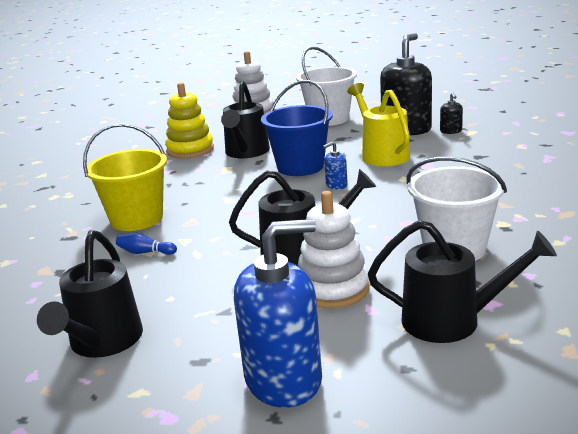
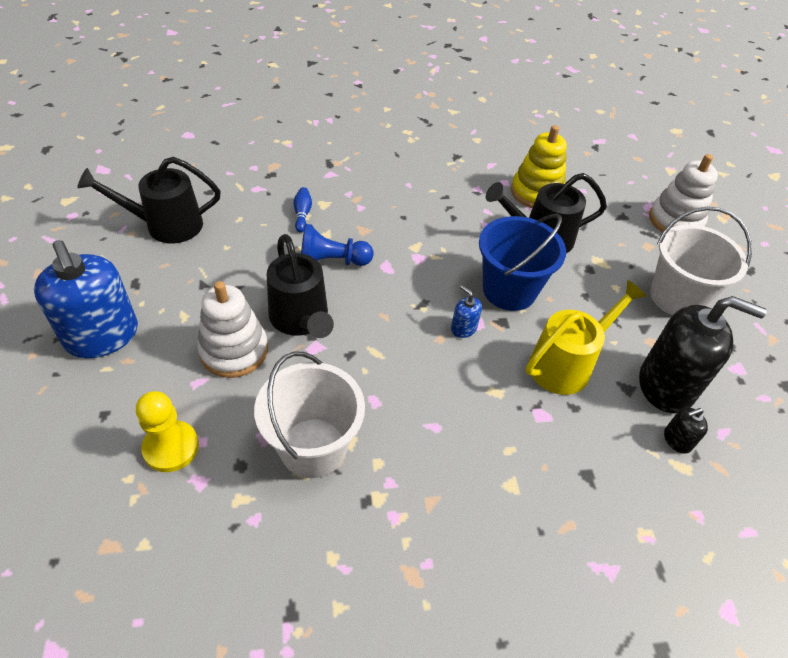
camera: 70 degrees right, 25 degrees up
yellow bucket [83,123,167,231] -> none
black watering can [368,220,557,343] -> yellow pawn [136,391,199,472]
none -> blue pawn [301,224,373,266]

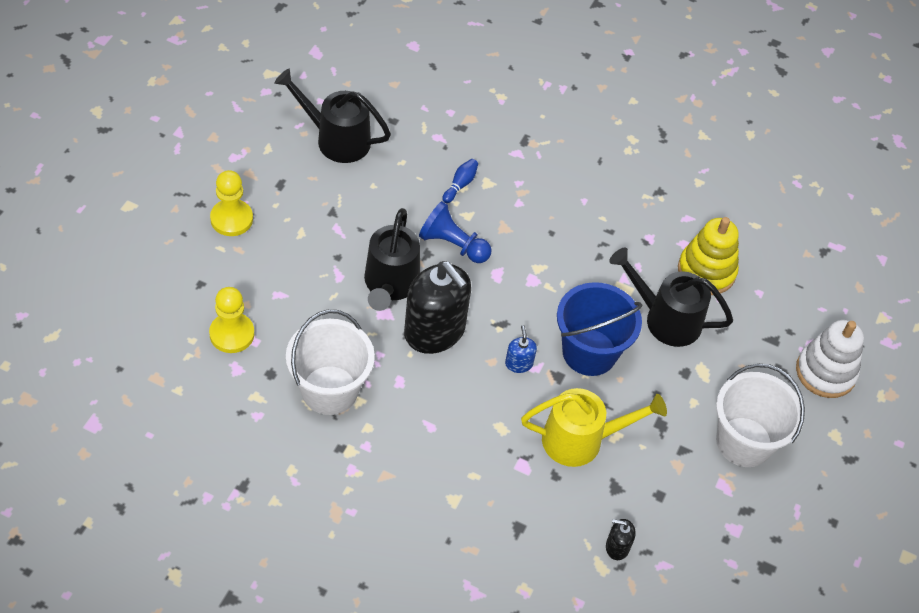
camera: 30 degrees right, 5 degrees up
blue soap dispenser [34,240,138,358] -> yellow pawn [210,170,253,236]
white stacking toy [197,281,268,378] -> none
black soap dispenser [639,296,767,413] -> black soap dispenser moved to [404,261,471,354]

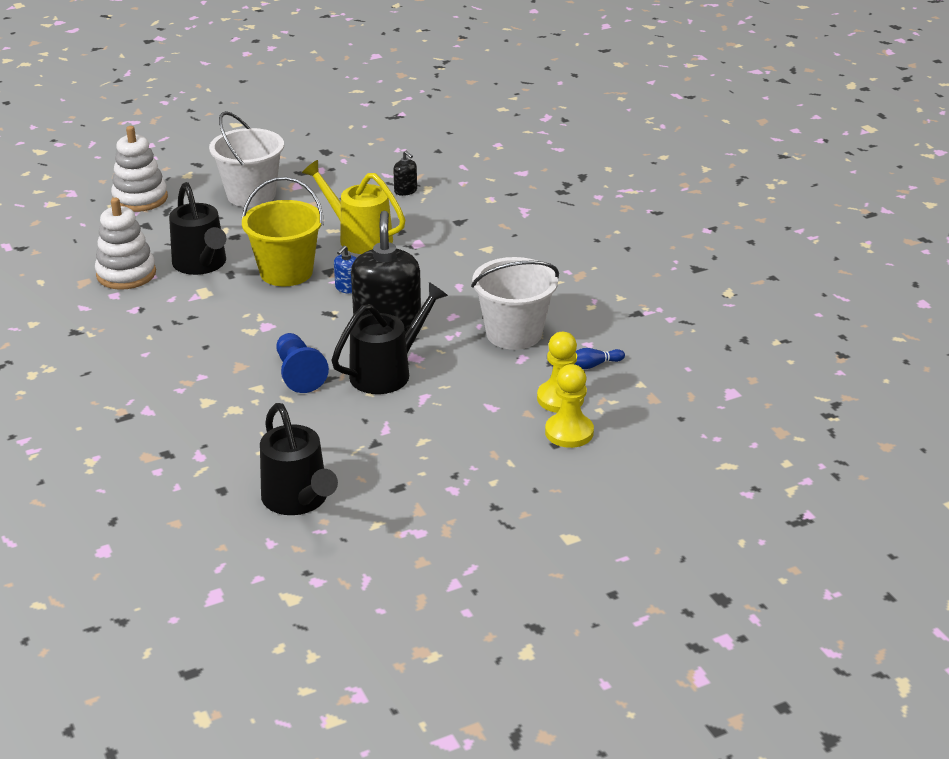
camera: 135 degrees left, 20 degrees down
yellow pawn [210,170,253,236] -> yellow pawn moved to [545,364,594,448]
blue bowling pin [442,159,478,203] -> blue bowling pin moved to [575,348,625,369]
blue bucket [557,282,642,376] -> yellow bucket [242,177,323,286]
yellow stacking toy [678,217,739,295] -> white stacking toy [95,198,156,290]

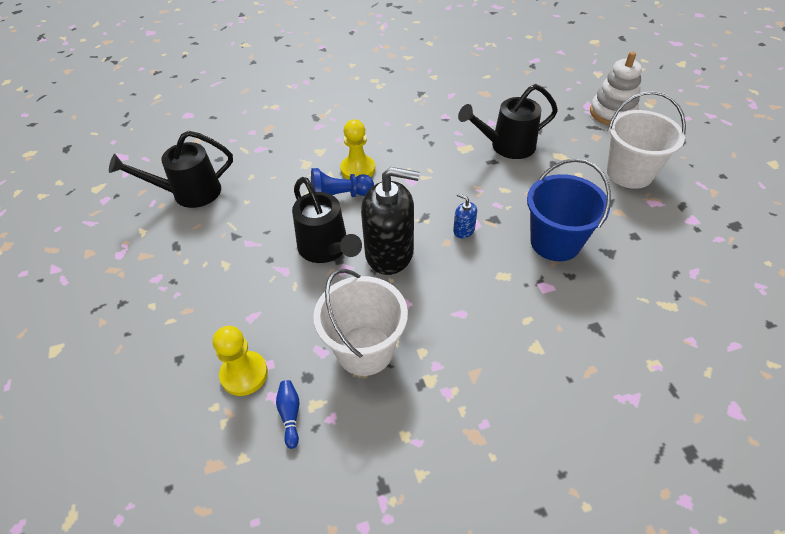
camera: 100 degrees right, 15 degrees up
white stacking toy [95,198,156,290] -> none
yellow bucket [242,177,323,286] -> none
yellow watering can [302,160,405,254] -> blue bucket [527,158,611,261]
black soap dispenser [393,151,417,196] -> none
yellow pawn [545,364,594,448] -> yellow pawn moved to [340,119,375,180]

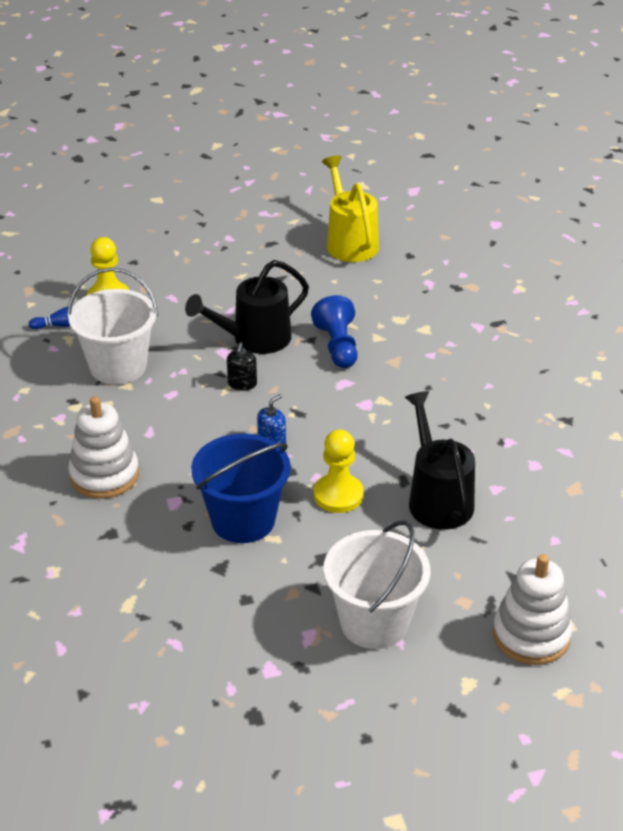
camera: 90 degrees right, 10 degrees down
black watering can [109,131,233,208] -> yellow watering can [322,155,379,262]
yellow pawn [340,119,375,180] -> yellow pawn moved to [314,429,364,513]
black soap dispenser [361,167,420,275] -> black soap dispenser [227,342,257,391], size x0.42
none -> white stacking toy [68,396,139,499]

